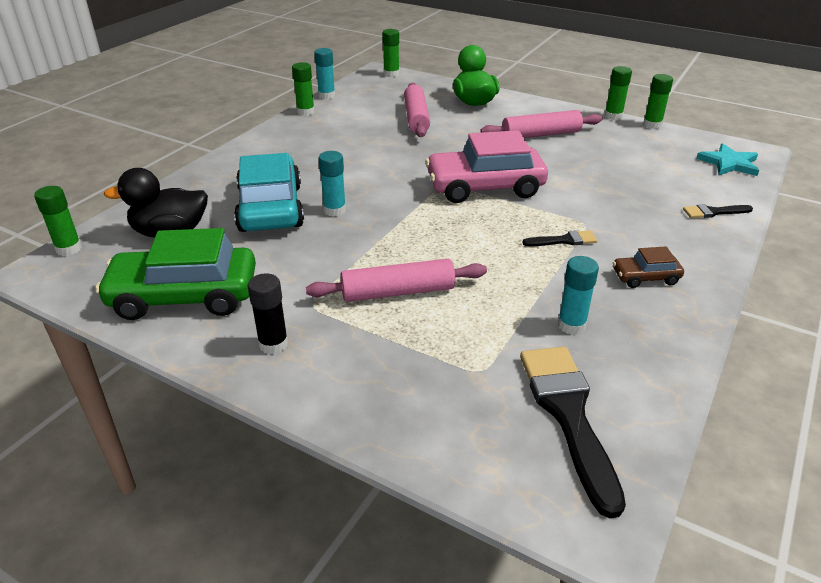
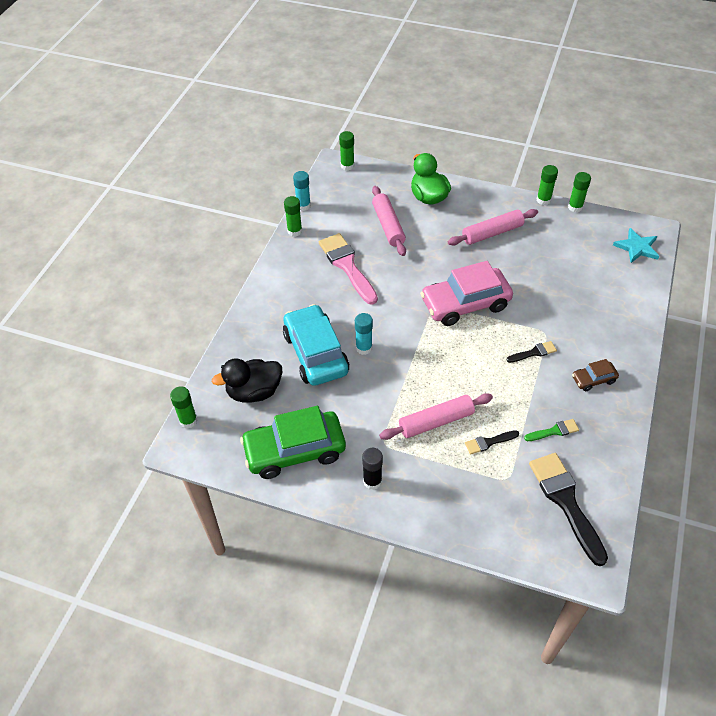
camera: 10 degrees left, 15 degrees up
turquoise glue stick [557,256,599,335] -> green brush [524,419,579,441]
black brush [683,204,753,218] -> black brush moved to [465,430,519,454]
none -> pink brush [319,233,378,305]

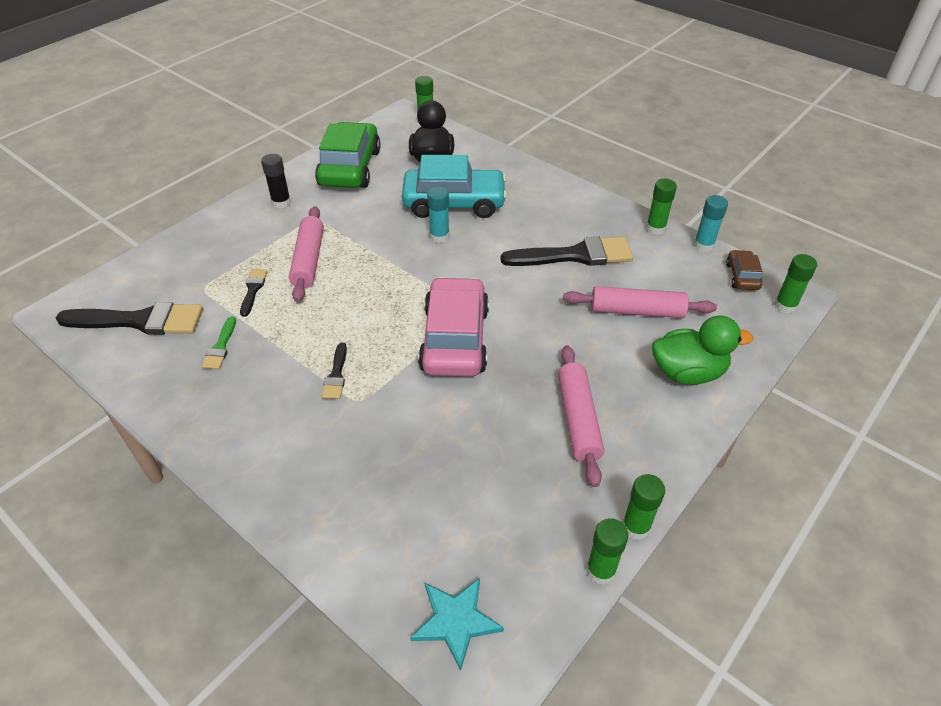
camera: 110 degrees right, 5 degrees down
pink brush [319,233,378,305] -> black brush [501,237,633,266]
brown car [572,359,619,391] -> brown car moved to [726,250,762,290]

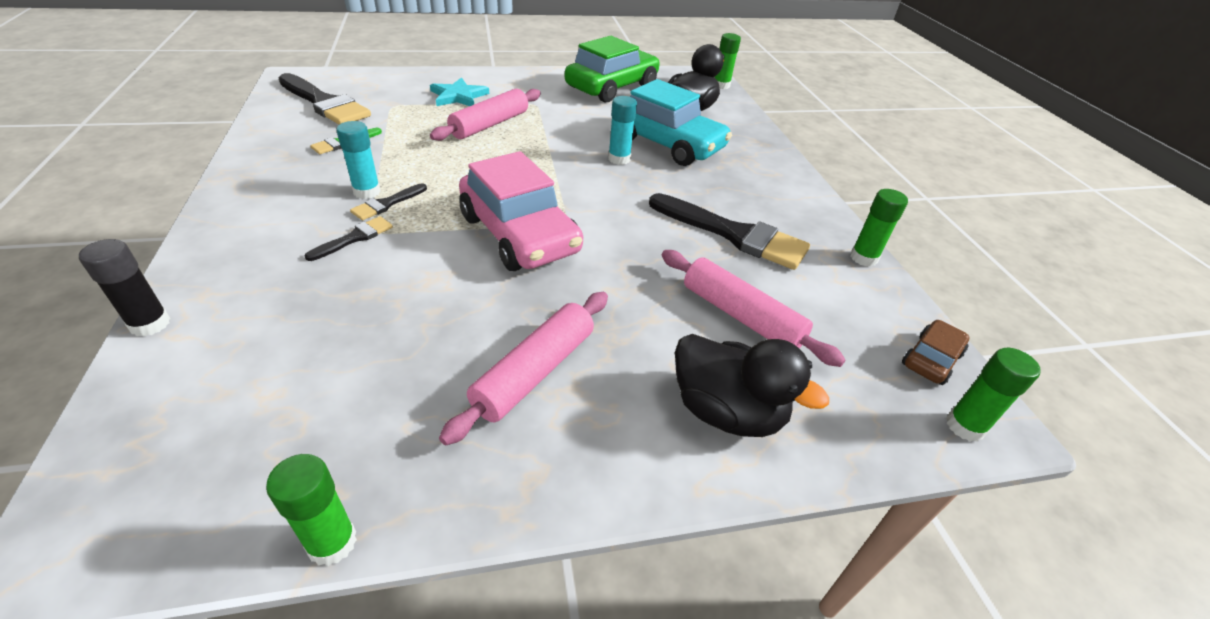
camera: 35 degrees right, 5 degrees down
black brush [240,269,268,317] -> black brush moved to [305,216,393,261]
black glue stick [261,154,291,208] -> black glue stick moved to [79,239,171,337]
turquoise star [410,578,504,671] -> turquoise star moved to [430,77,489,106]
pink car [418,277,489,377] -> pink car turned 105 degrees clockwise [459,151,583,271]
green glue stick [622,474,665,540] -> none
green duck [652,316,753,385] -> black duck [675,334,829,437]
turquoise glue stick [694,195,728,252] -> turquoise glue stick moved to [336,121,381,199]

